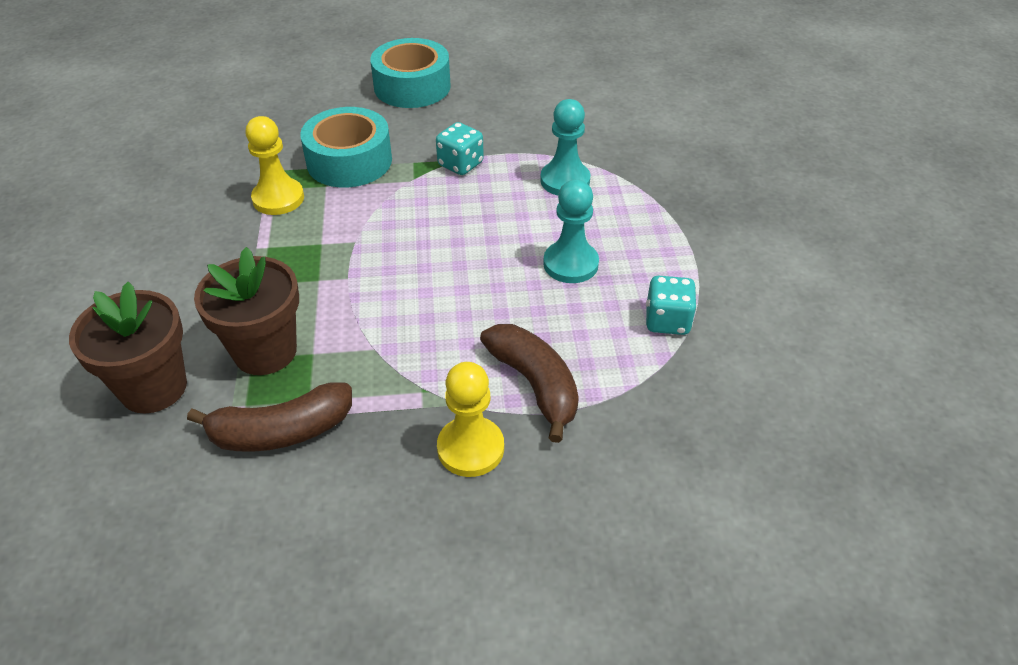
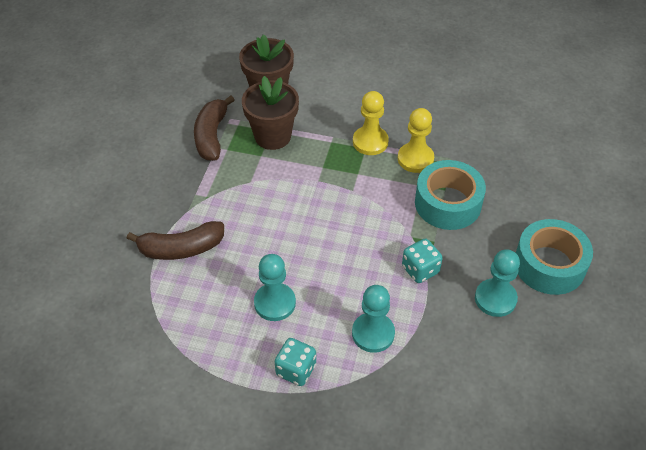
camera: 110 degrees right, 5 degrees up
yellow pawn [437,362,504,477] -> yellow pawn moved to [353,91,389,155]
turquoise dice [646,276,697,335] -> turquoise dice moved to [275,338,316,386]
none -> turquoise pawn [475,250,520,317]

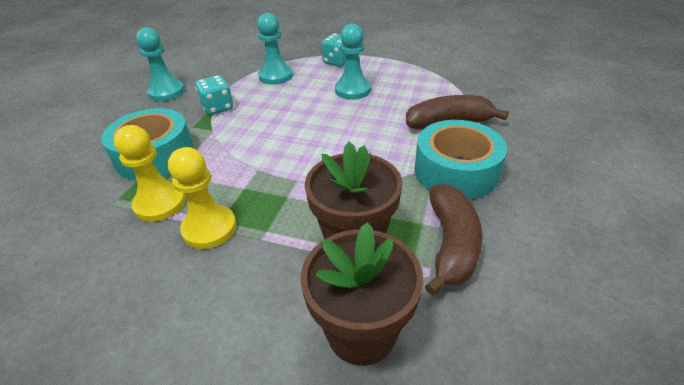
camera: 175 degrees left, 10 degrees down
turquoise tape [516,219,593,295] -> turquoise tape moved to [415,120,507,200]

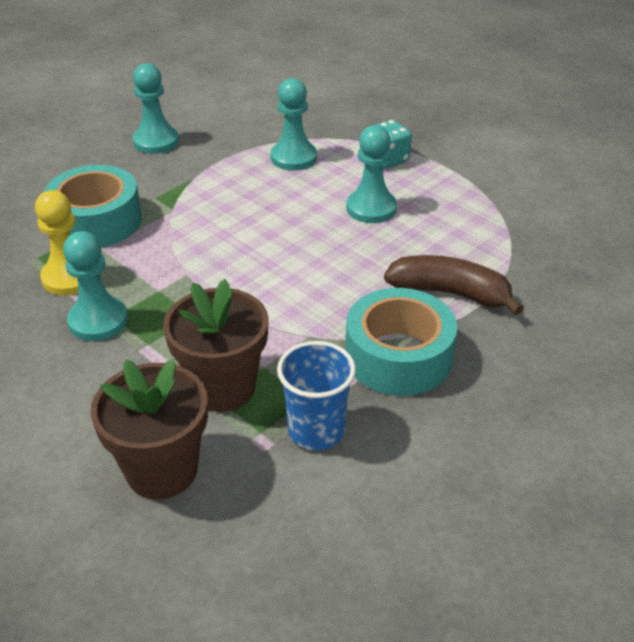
camera: 25 degrees right, 0 degrees up
yellow pawn [168,147,236,249] -> turquoise pawn [63,231,128,341]
turquoise dice [195,75,234,115] -> none
brown banana [425,184,483,296] -> blue cup [277,341,356,450]

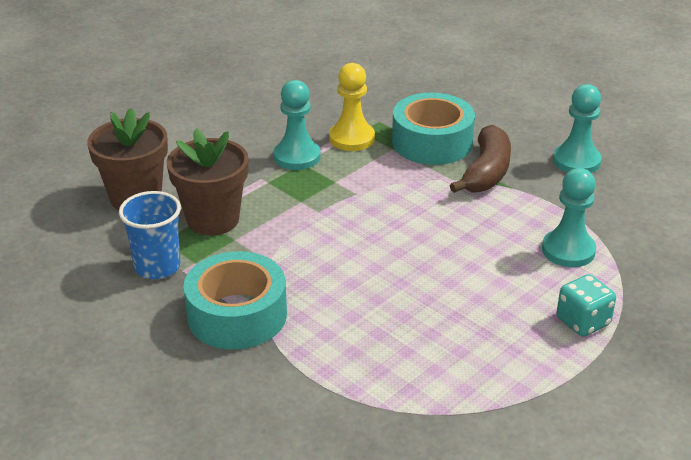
camera: 90 degrees right, 5 degrees down
turquoise pawn [346,125,397,223] -> none
brown banana [384,255,523,315] -> brown banana moved to [450,125,511,193]

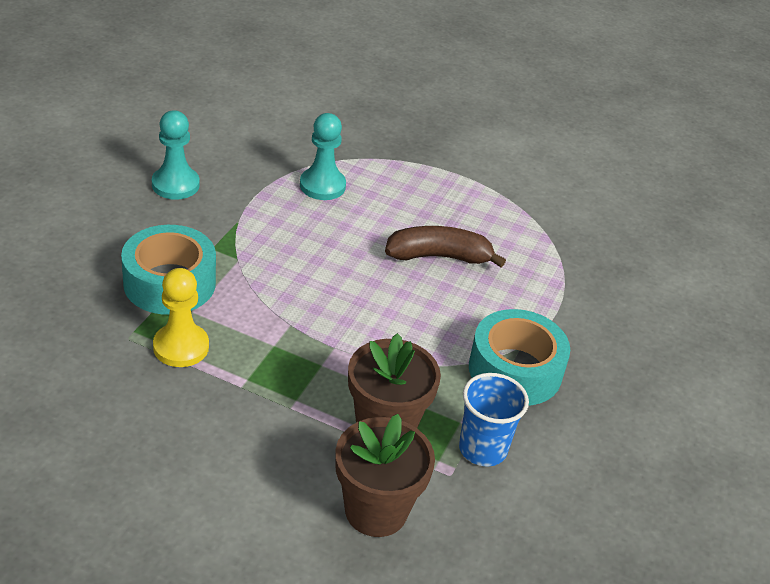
camera: 115 degrees left, 5 degrees up
turquoise pawn [274,80,321,170] -> none
brown banana [450,125,511,193] -> brown banana moved to [385,226,506,267]
turquoise dice [557,274,616,337] -> none

